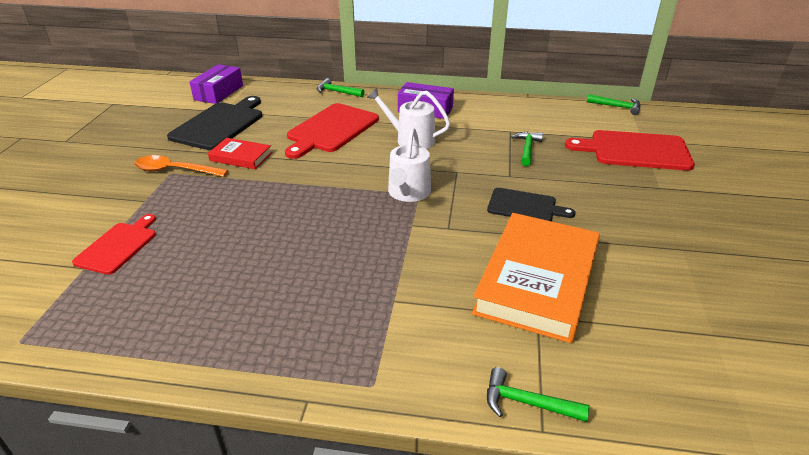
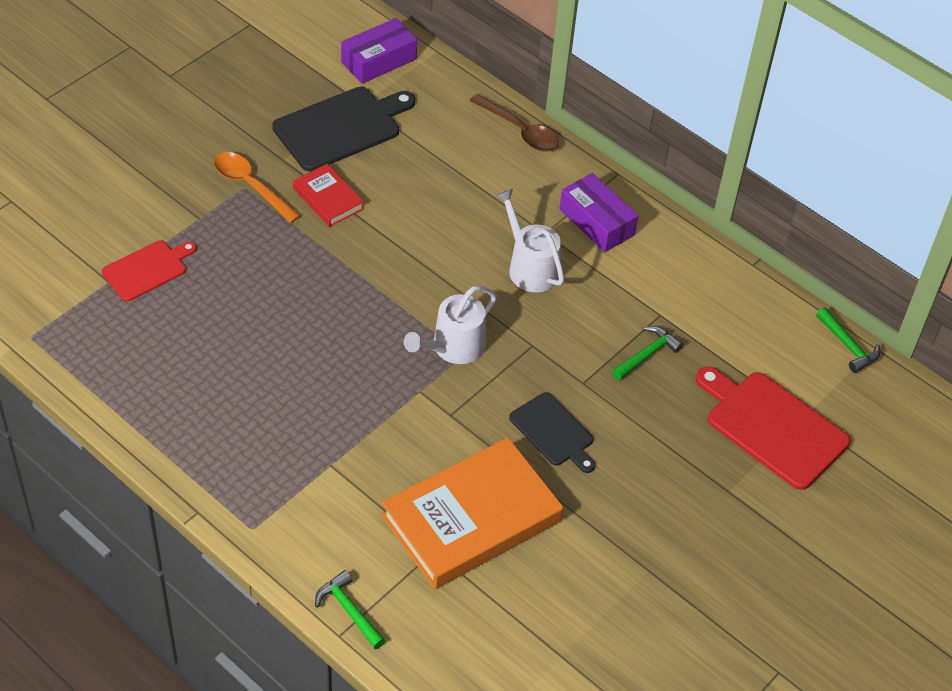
camera: 30 degrees right, 15 degrees up
red cutting board [285,103,379,159] -> none
green hammer [317,78,364,97] -> brown spoon [469,94,559,152]

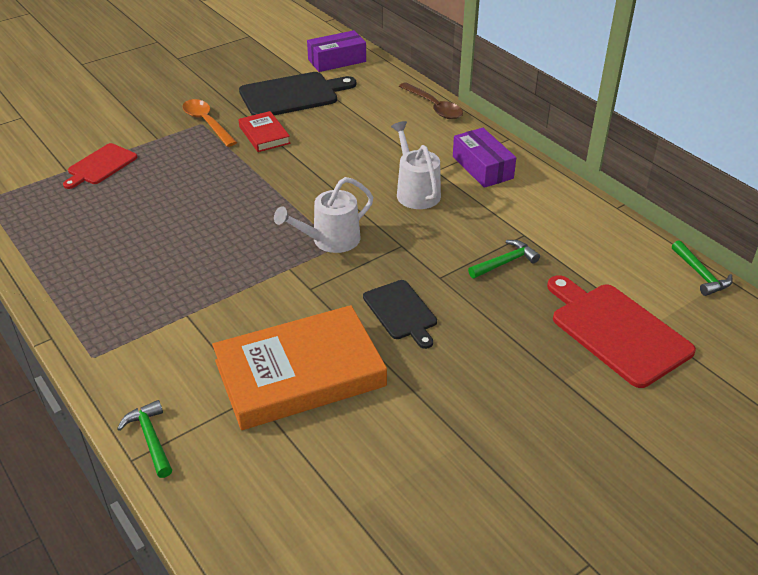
camera: 15 degrees right, 10 degrees down
red cutting board [102,240,197,302] -> red cutting board turned 150 degrees clockwise [63,143,137,189]

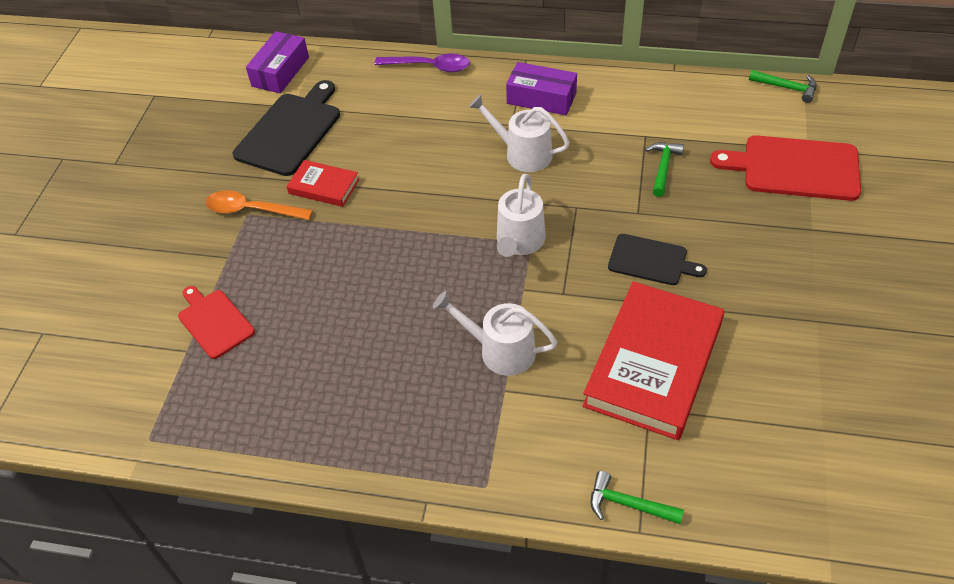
camera: 40 degrees left, 10 degrees up
red cutting board [63,143,137,189] -> red cutting board turned 150 degrees clockwise [178,286,255,359]
orange book [212,305,387,430] -> red book [583,281,725,440]
brown spoon [399,82,463,119] -> purple spoon [375,54,470,72]
none -> white watering can [433,291,558,376]

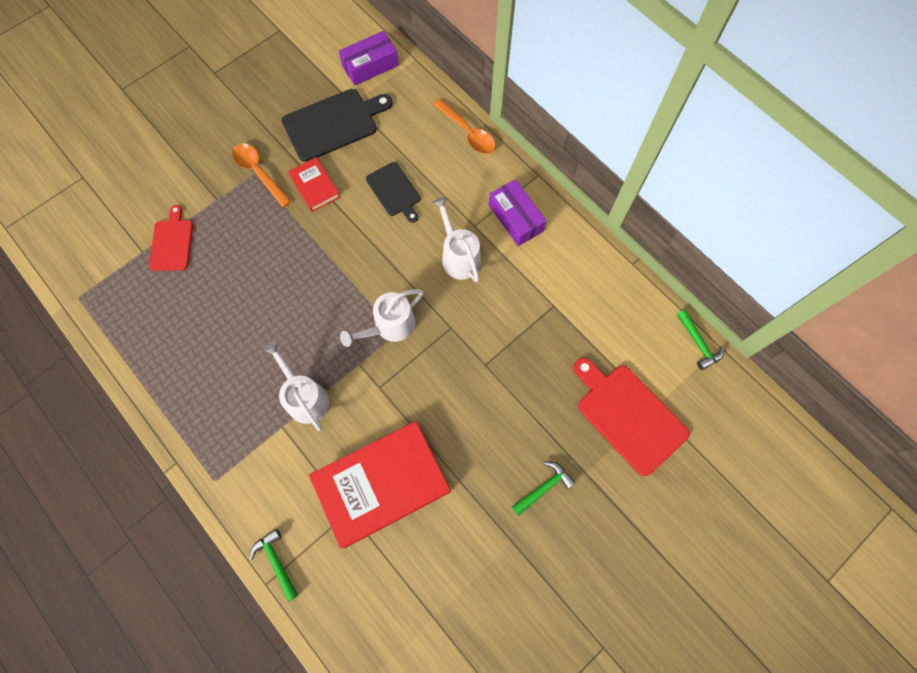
camera: 35 degrees right, 20 degrees up
purple spoon [375,54,470,72] -> orange spoon [433,99,496,154]
black cutting board [608,234,707,285] -> black cutting board moved to [366,162,421,223]
green hammer [645,142,684,197] -> green hammer moved to [512,461,576,516]

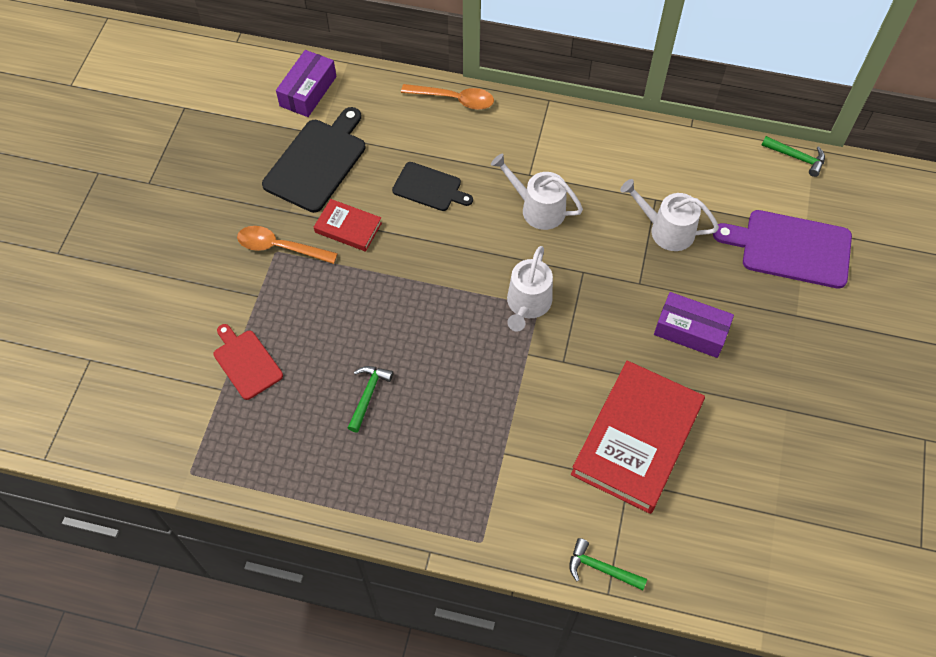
camera: 35 degrees left, 10 degrees down
white watering can [263,341,329,431] -> white watering can moved to [620,179,719,251]
purple box [489,179,547,246] -> purple box moved to [654,292,734,358]
green hammer [512,461,576,516] -> green hammer moved to [348,366,393,432]
red cutting board [573,358,689,476] -> purple cutting board [713,210,852,289]

